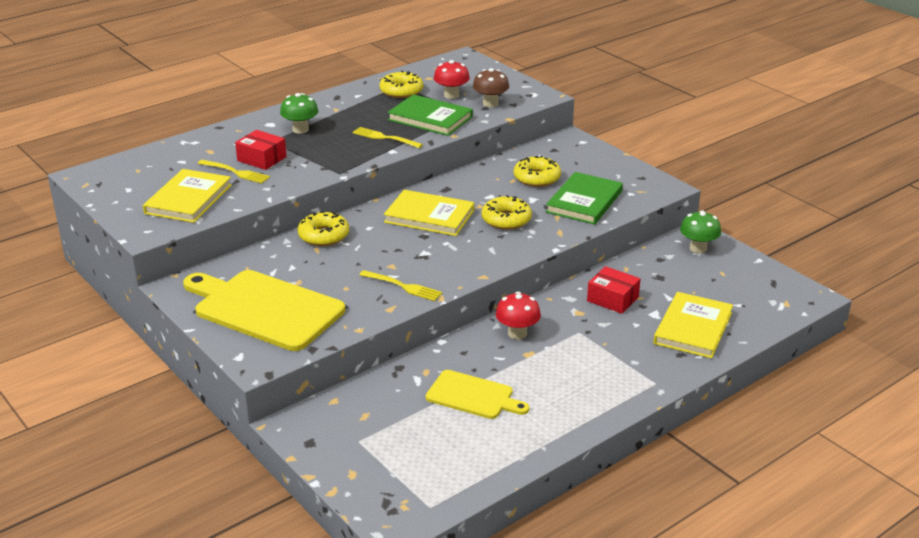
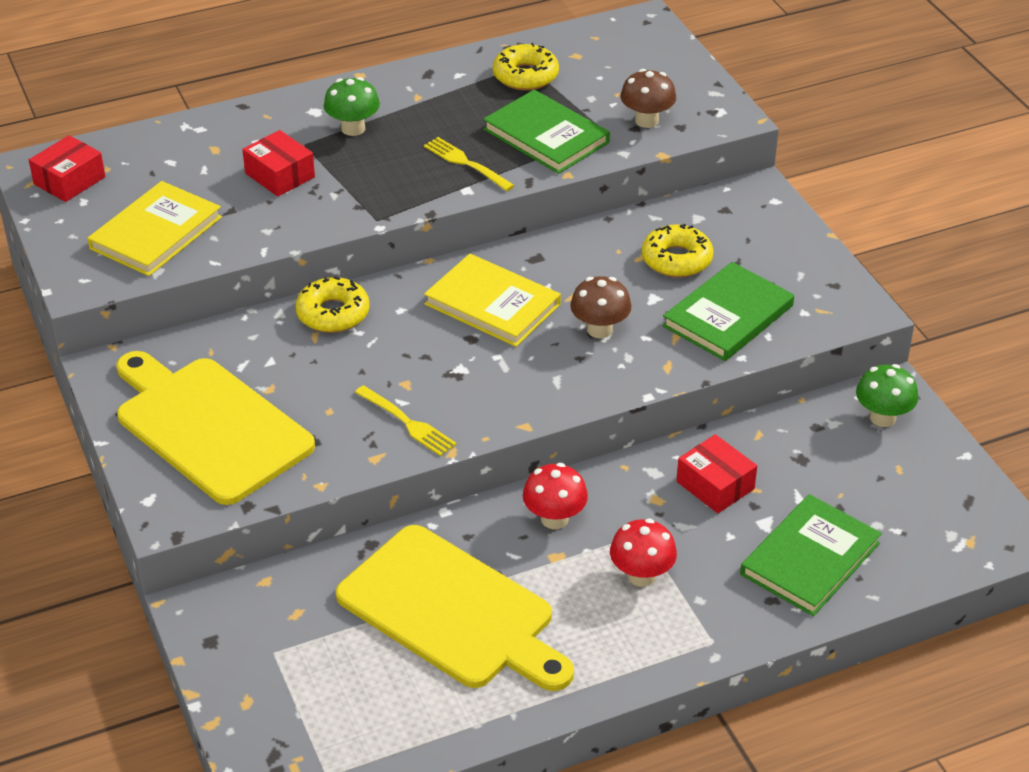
camera: 15 degrees right, 10 degrees up
yellow fork [198,160,270,184] -> none
yellow cutting board [426,370,529,419] -> yellow cutting board [336,525,574,691], size x1.78
red mushroom [434,60,470,99] -> red mushroom moved to [610,519,677,587]
yellow donut [481,195,532,230] -> brown mushroom [570,276,631,338]
yellow book [653,292,733,358] -> green book [740,494,882,616]
none -> red box [29,135,105,202]

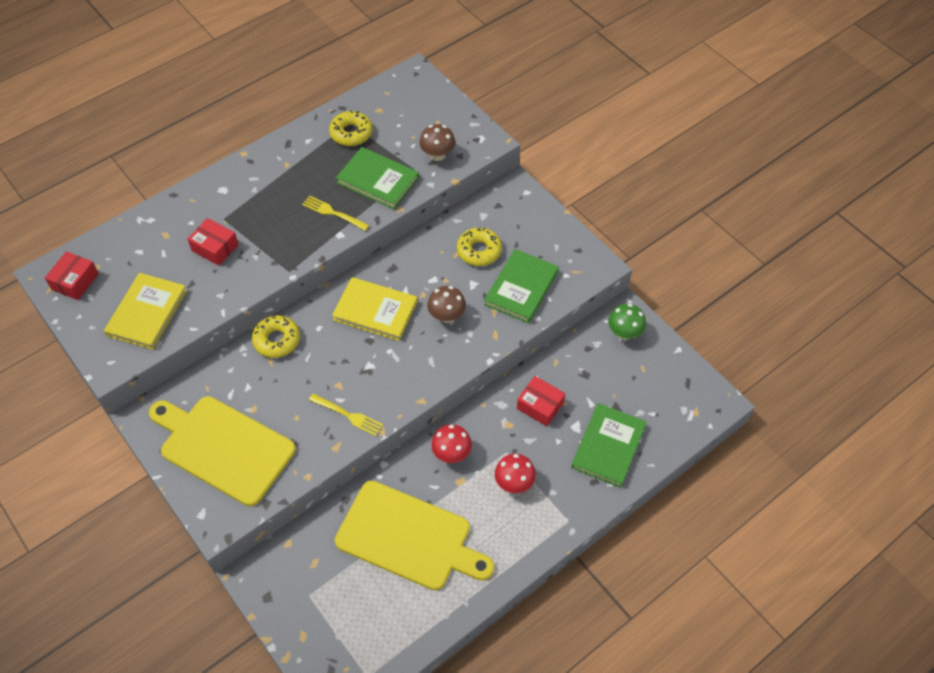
camera: 15 degrees left, 15 degrees up
green mushroom [324,77,380,136] -> none

